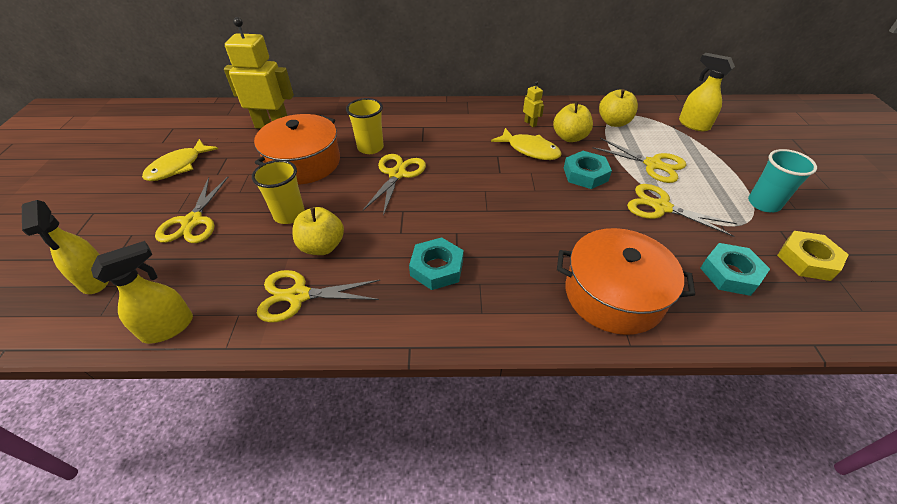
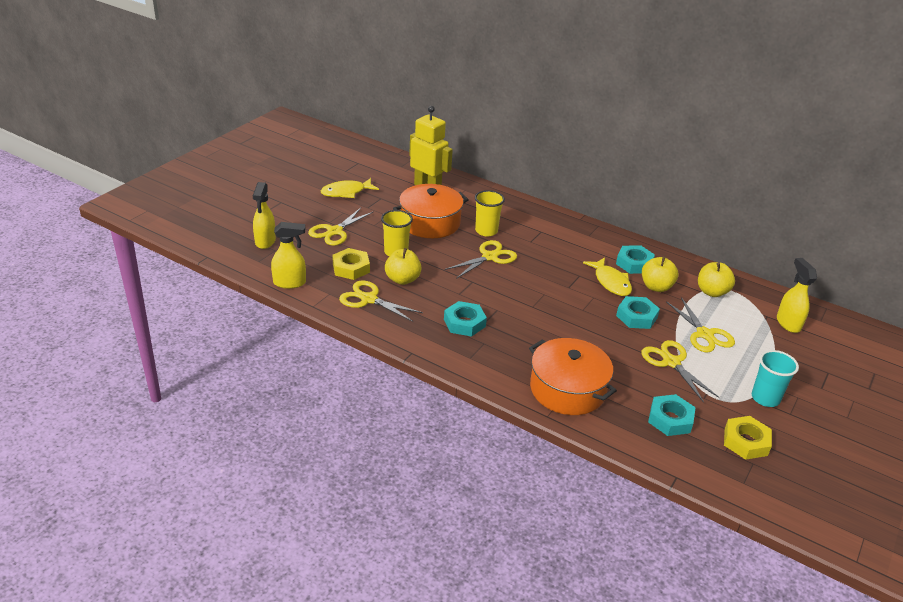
camera: 30 degrees right, 10 degrees down
yellow robot [523,81,544,127] -> turquoise nut [616,245,655,274]
none -> yellow nut [332,248,370,280]

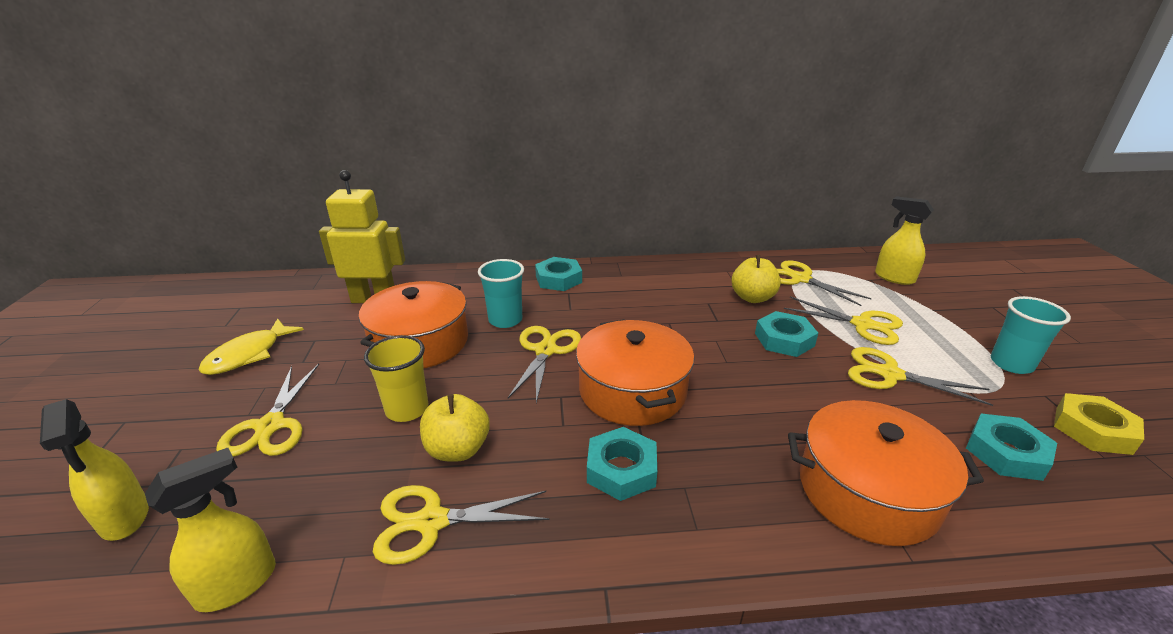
camera: 35 degrees left, 5 degrees down
yellow nut [332,248,370,280] -> none
yellow cup [475,190,505,236] -> turquoise cup [478,259,524,328]
yellow fish [583,257,632,296] -> none
turquoise nut [616,245,655,274] -> turquoise nut moved to [535,257,582,291]
yellow apple [698,262,735,297] -> yellow scissors [777,260,872,306]
none -> orange pot [576,319,694,426]

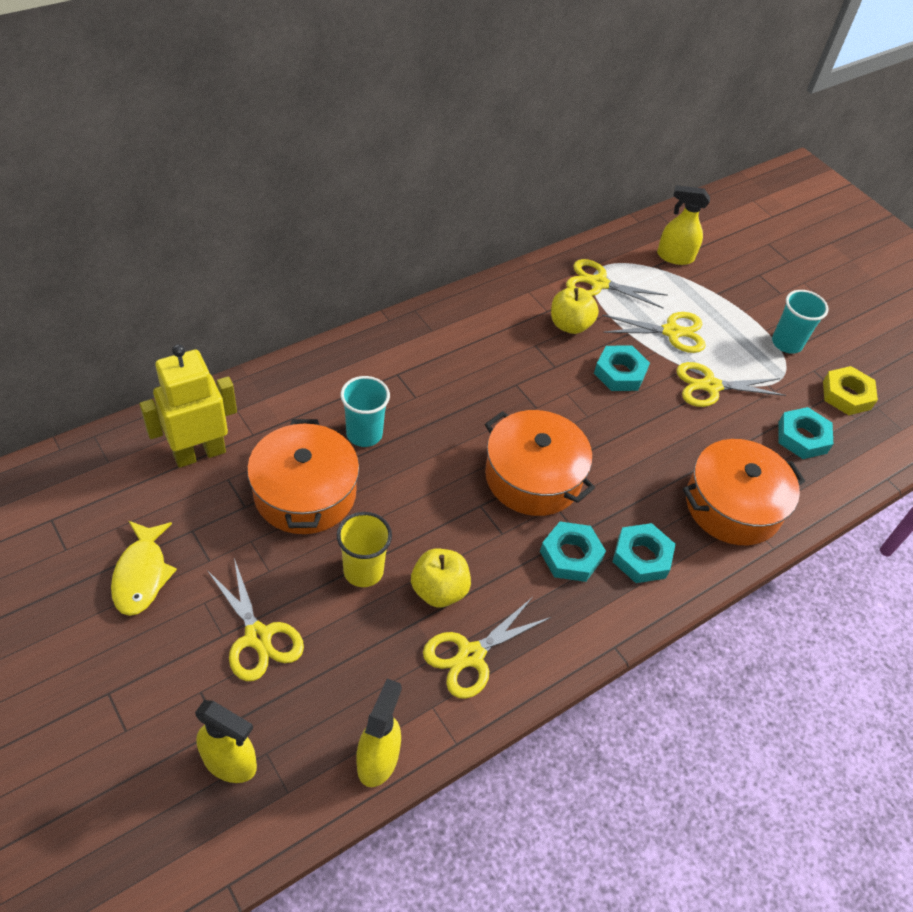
camera: 35 degrees left, 20 degrees up
yellow scissors [508,326,581,403] -> none
turquoise nut [535,257,582,291] -> turquoise nut moved to [612,523,676,583]

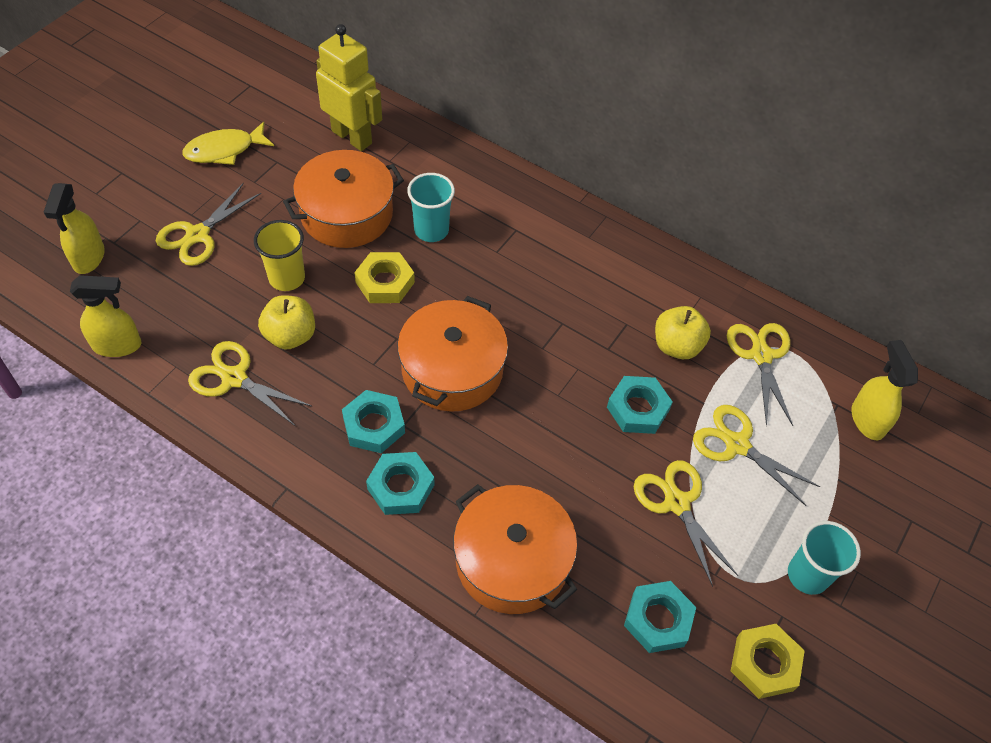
camera: 70 degrees right, 5 degrees up
yellow scissors [602,312,706,353] -> yellow scissors turned 150 degrees clockwise [693,405,820,506]
none -> yellow nut [354,252,415,303]

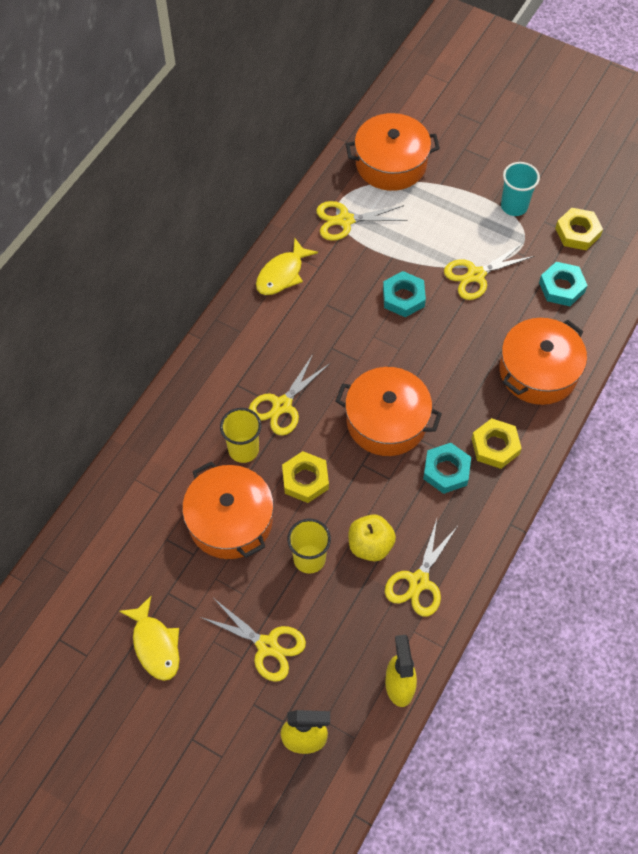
camera: 90 degrees left, 5 degrees up
yellow robot [316,24,382,151] -> none
turquoise nut [366,452,434,515] -> yellow nut [472,418,522,469]
turquoise cup [407,173,455,242] -> yellow cup [220,408,261,463]
yellow apple [655,306,711,359] -> none
yellow scissors [693,405,820,506] -> yellow scissors moved to [249,354,329,436]
yellow spray bottle [852,340,918,440] -> orange pot [346,113,440,191]
none -> yellow fish [256,238,318,295]

